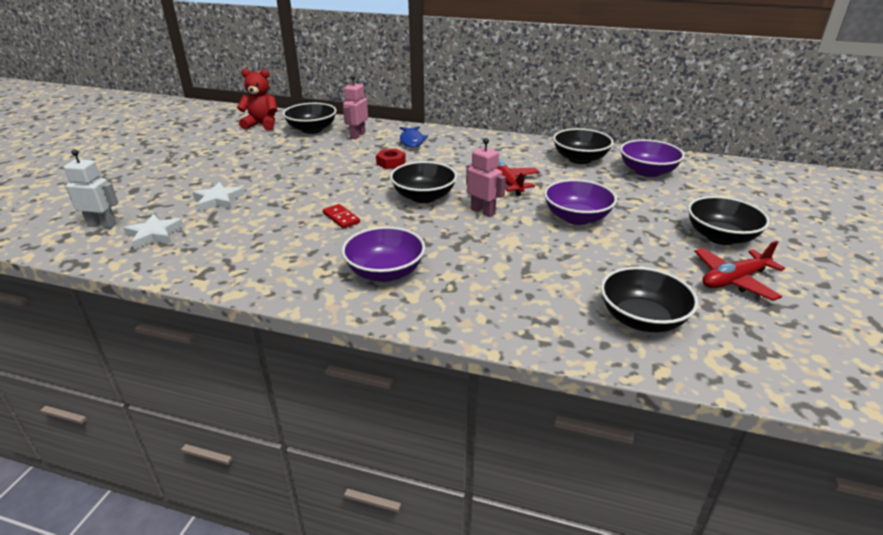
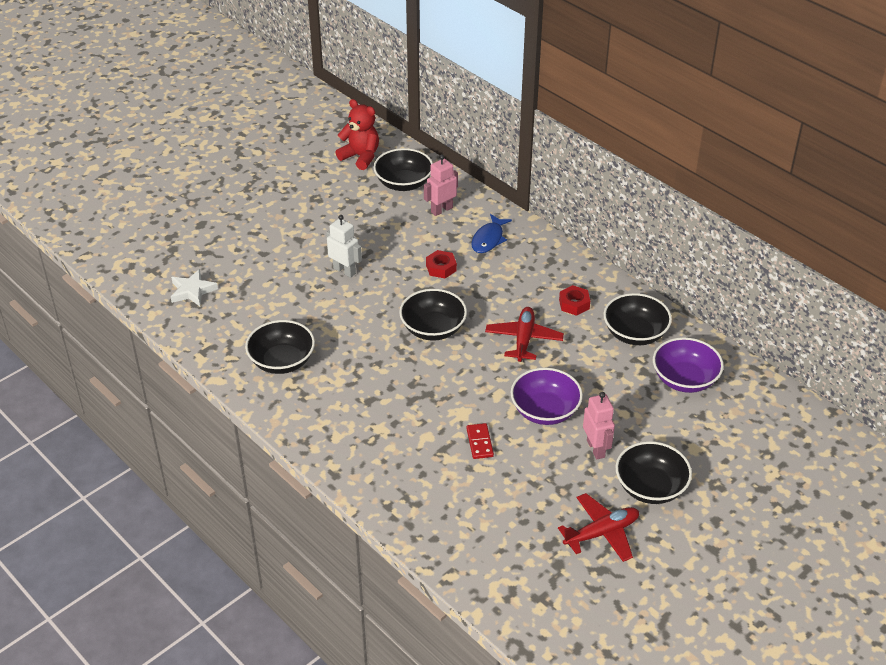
camera: 30 degrees right, 10 degrees up
white robot [64,149,118,228] -> white robot moved to [326,215,362,278]
white star [192,182,244,212] -> none
red domino [323,204,360,229] -> red domino moved to [466,423,494,459]
purple bowl [342,226,425,282] -> none
pink robot [466,138,506,217] -> pink robot moved to [583,392,615,459]
black bowl [601,267,698,332] -> black bowl moved to [245,320,315,374]
red plane [694,241,785,301] -> red plane turned 150 degrees clockwise [558,493,639,562]
none -> red nut [559,285,590,316]

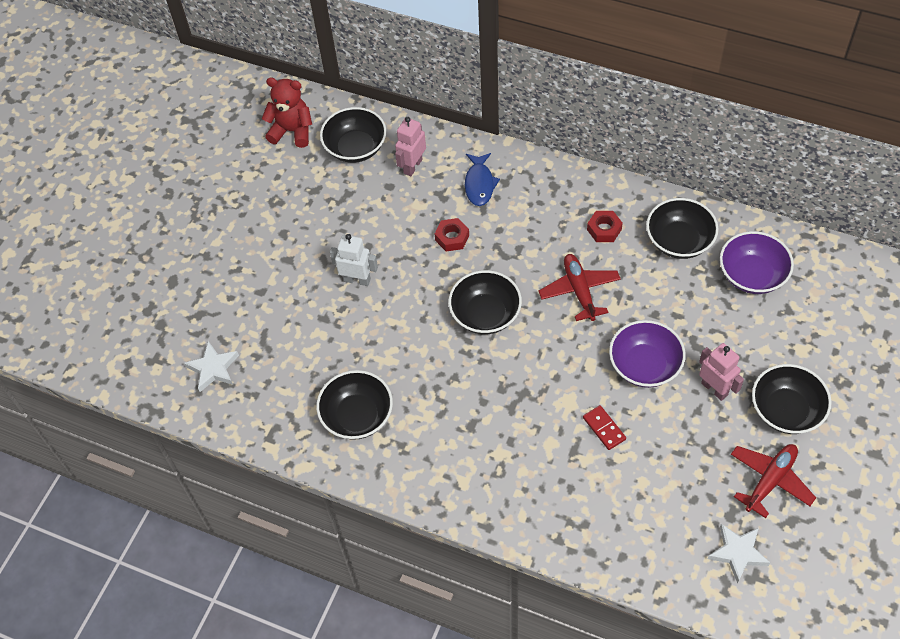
camera: 20 degrees left, 15 degrees up
none -> white star [707,524,770,584]

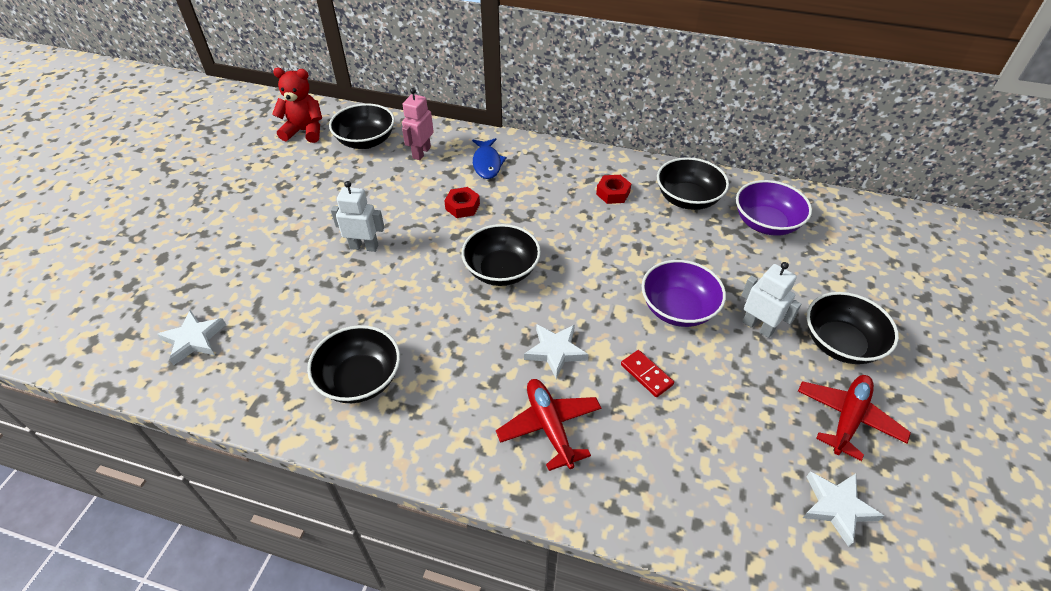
camera: 10 degrees left, 10 degrees down
red plane [538,254,621,321] -> red plane moved to [496,379,601,471]
pink robot [699,343,744,401] -> white robot [741,262,802,338]
none -> white star [524,324,588,379]

